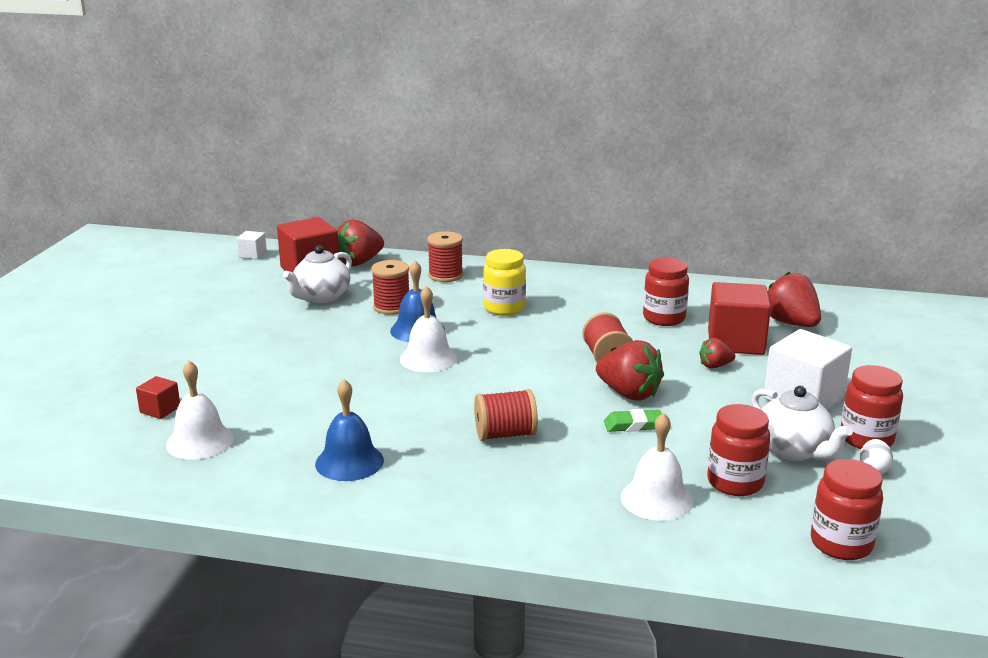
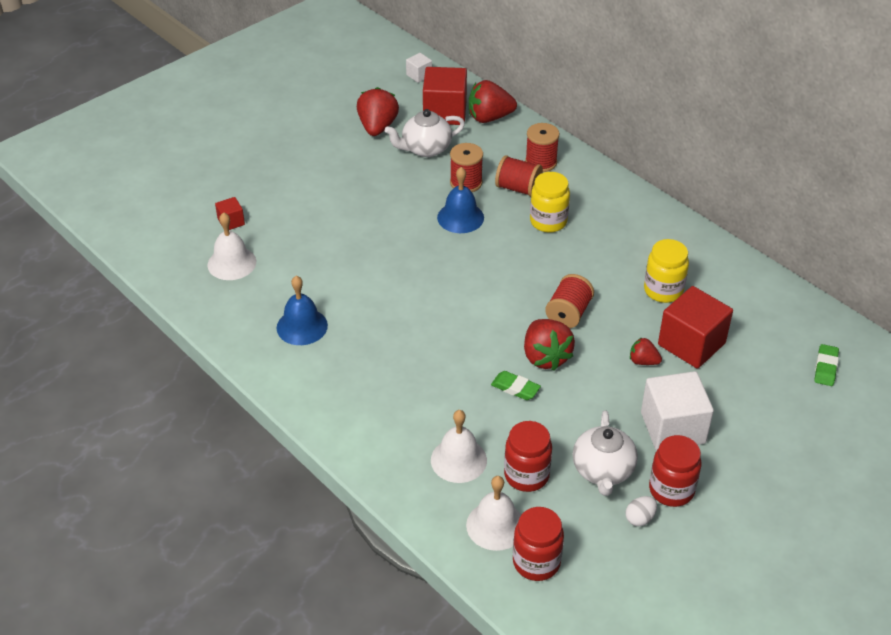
camera: 35 degrees right, 20 degrees up
white bell [400,286,457,372] -> white bell moved to [466,476,521,551]
red spool [474,389,538,441] -> red spool moved to [495,155,543,197]
red jar [643,258,689,326] -> yellow jar [644,239,689,303]
red strawberry [768,271,821,327] -> red strawberry moved to [357,87,399,136]
none -> green eraser [814,344,839,386]

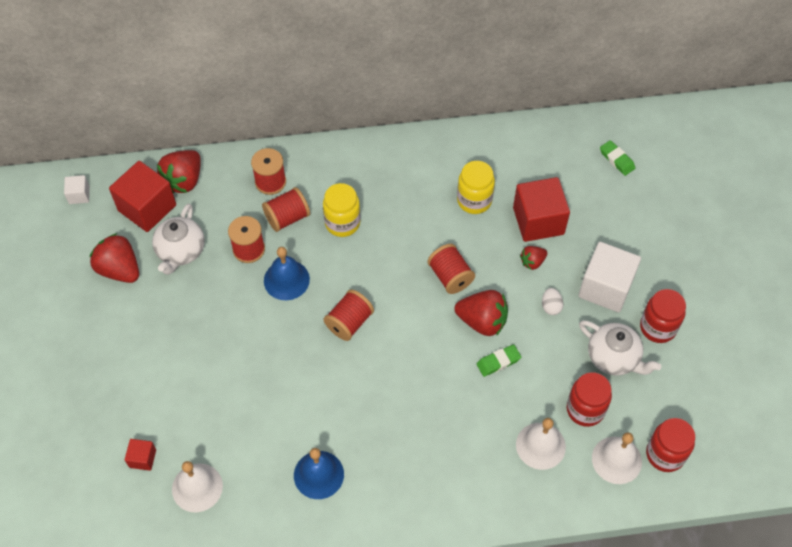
camera: 55 degrees left, 15 degrees up
white egg [626,496,657,526] -> white egg moved to [542,288,564,315]
none -> red spool [324,289,374,341]

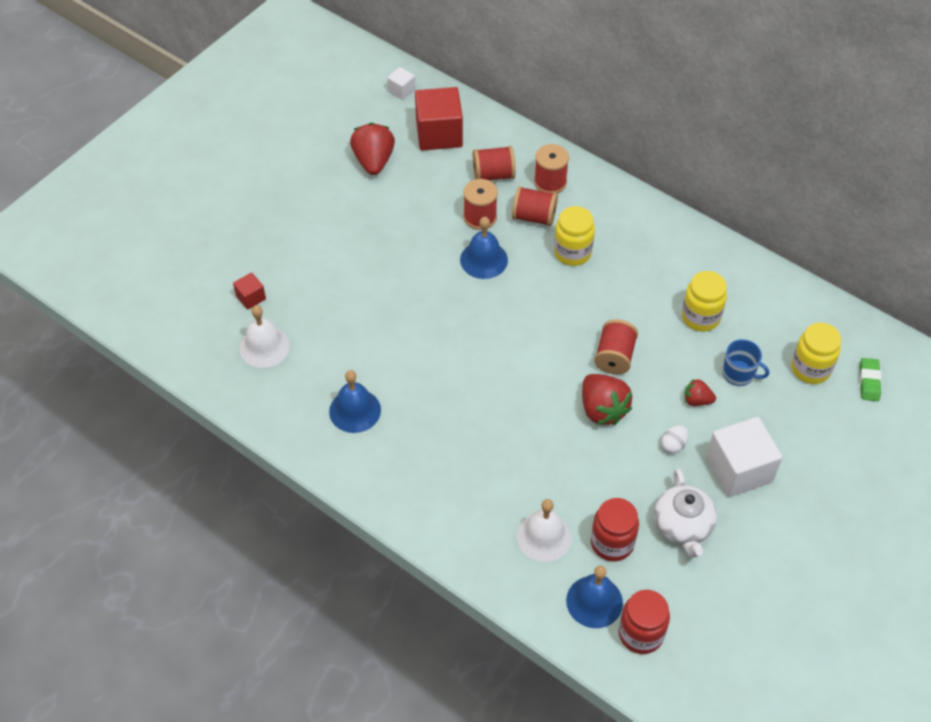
camera: 45 degrees right, 5 degrees down
white teapot [152,203,205,275] -> none
red strawberry [157,150,201,193] -> none
red spool [324,289,374,341] -> red spool moved to [473,146,516,180]
green eraser [477,344,521,377] -> none
red cube [513,177,570,242] -> blue mug [723,339,769,386]
white bell [592,433,642,484] -> blue bell [566,566,623,628]
red jar [640,289,686,343] -> none
none -> yellow jar [791,323,841,384]

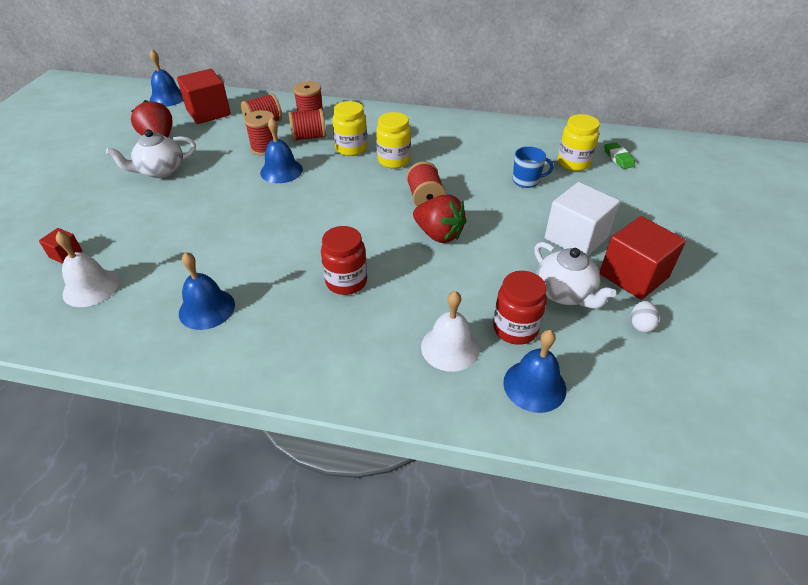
camera: 25 degrees left, 10 degrees down
white cube [387,67,416,100] -> blue bell [149,49,183,107]
red jar [619,590,670,654] -> red jar moved to [321,226,367,295]
white egg [661,425,688,454] -> white egg moved to [631,301,659,333]
yellow jar [682,271,727,332] -> yellow jar moved to [376,112,411,168]
red strawberry [684,379,716,406] -> none
none -> white teapot [106,129,196,178]
none -> red cube [600,216,686,300]

